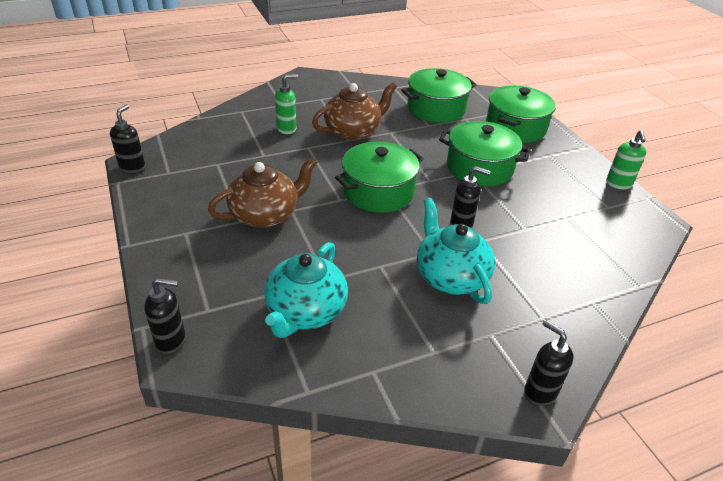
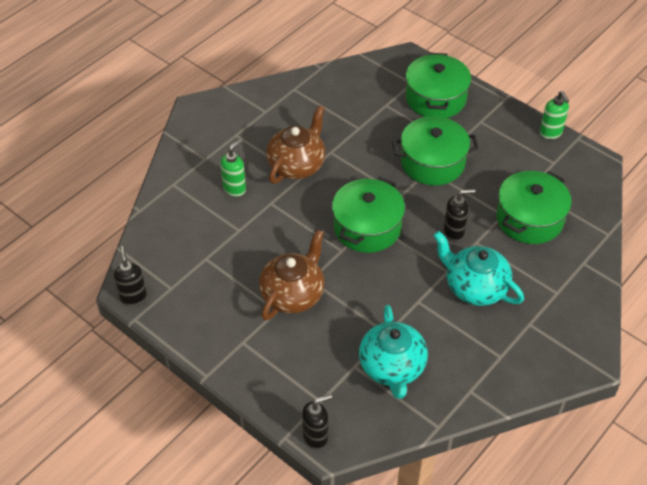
camera: 25 degrees left, 10 degrees up
green pot [401,68,477,123] -> green pot moved to [496,171,572,244]
black soap dispenser [524,320,574,406] -> none

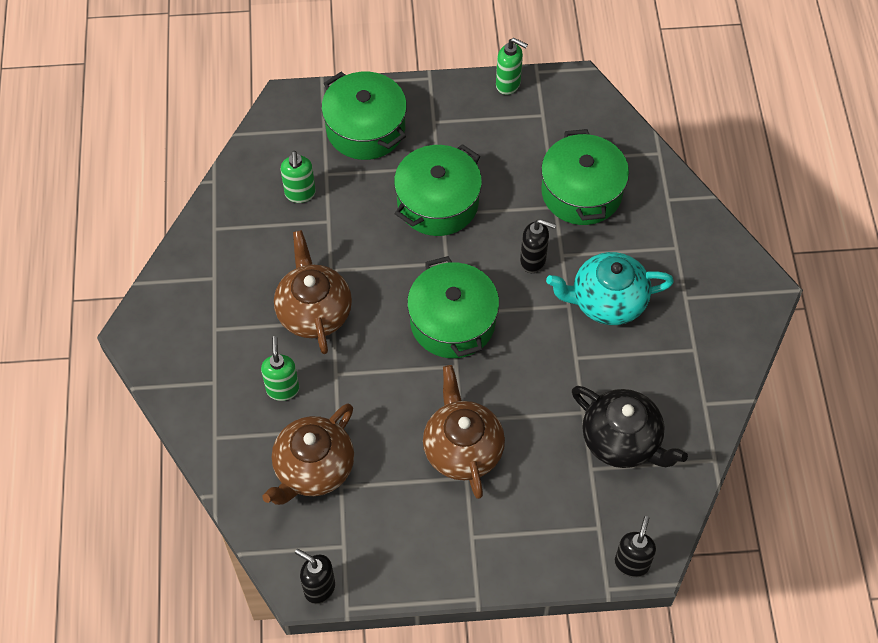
camera: 45 degrees left, 10 degrees up
turquoise teapot [359,305,428,399] -> black teapot [572,386,688,468]
black soap dispenser [443,189,475,242] -> black soap dispenser turned 75 degrees clockwise [520,219,556,273]
none -> brown teapot [262,403,354,505]
none -> green soap dispenser [281,151,316,203]

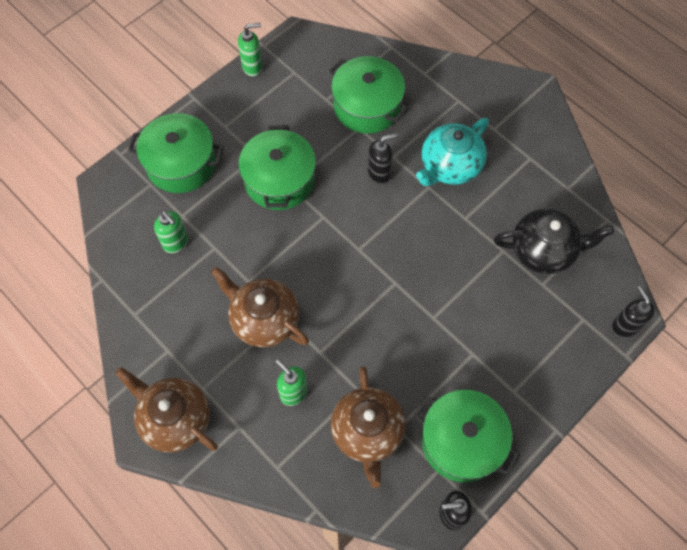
camera: 40 degrees left, 5 degrees up
green pot [407,256,499,358] -> green pot moved to [414,390,520,483]
brown teapot [423,365,505,499] -> brown teapot moved to [115,367,218,453]

